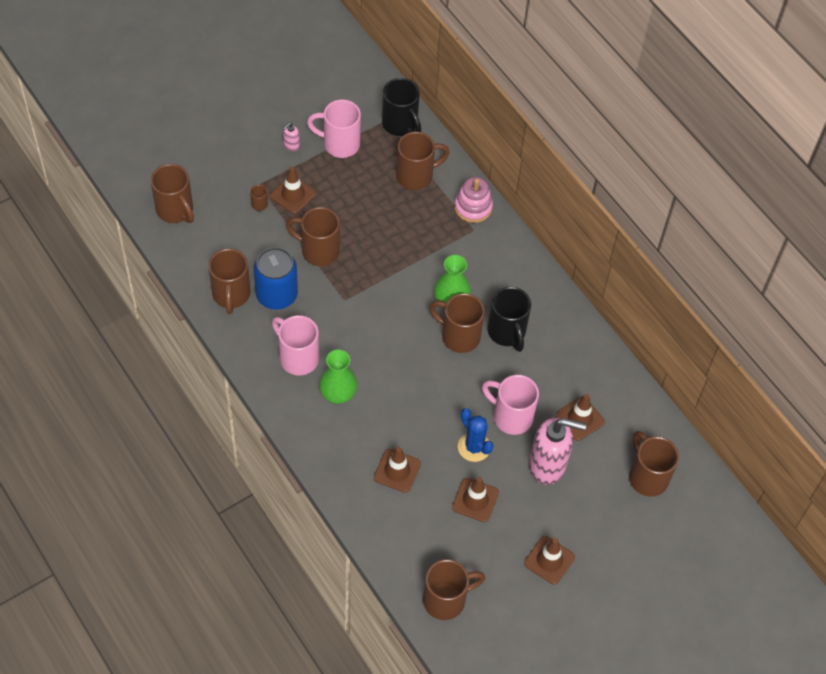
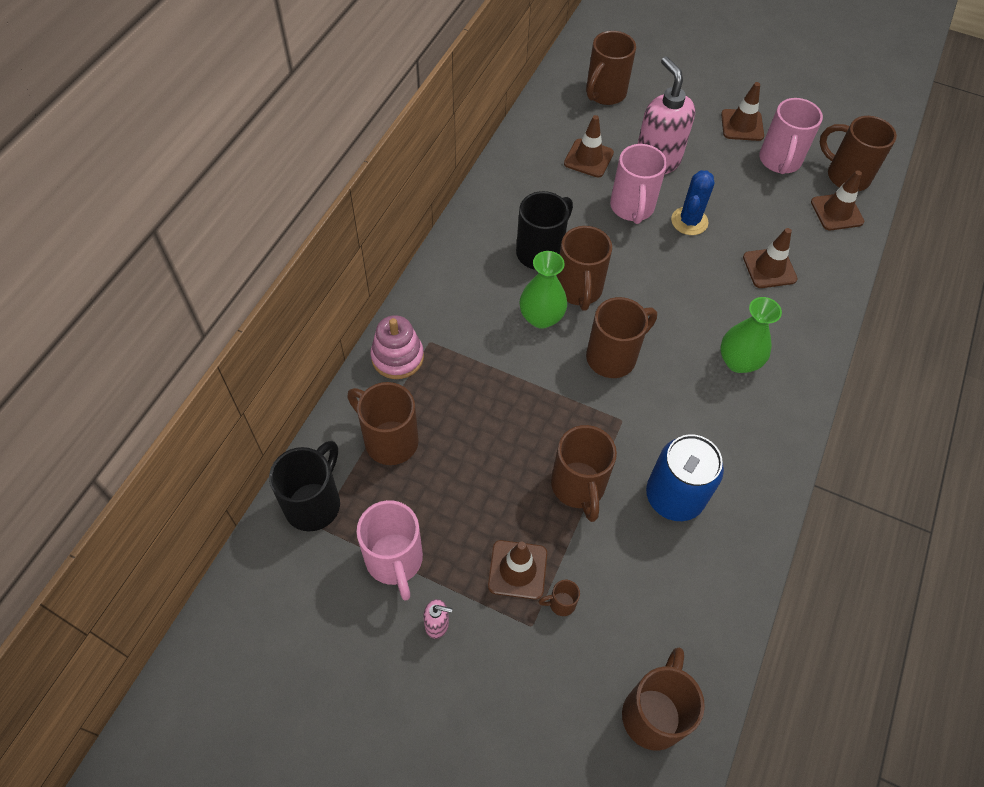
camera: 120 degrees left, 0 degrees up
brown mug [208,248,251,314] -> brown mug moved to [586,297,657,378]
pink mug [272,315,319,375] -> pink mug moved to [759,98,823,174]
brown traffic cone [452,477,499,522] -> brown traffic cone moved to [811,170,864,230]

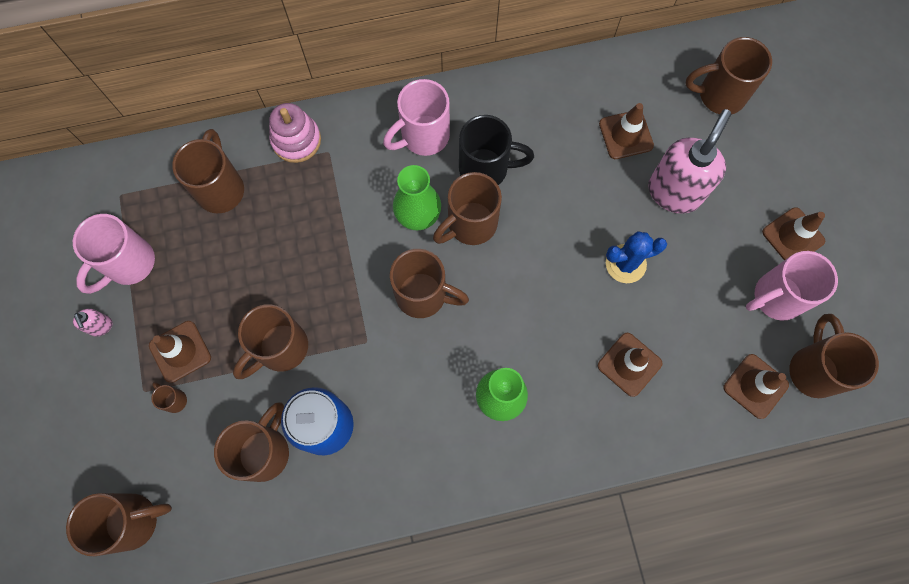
camera: 55 degrees right, 15 degrees up
black mug [269,441,340,531] -> none
pink mug [610,144,667,224] -> pink mug moved to [383,79,450,156]
none -> brown mug [214,402,289,482]

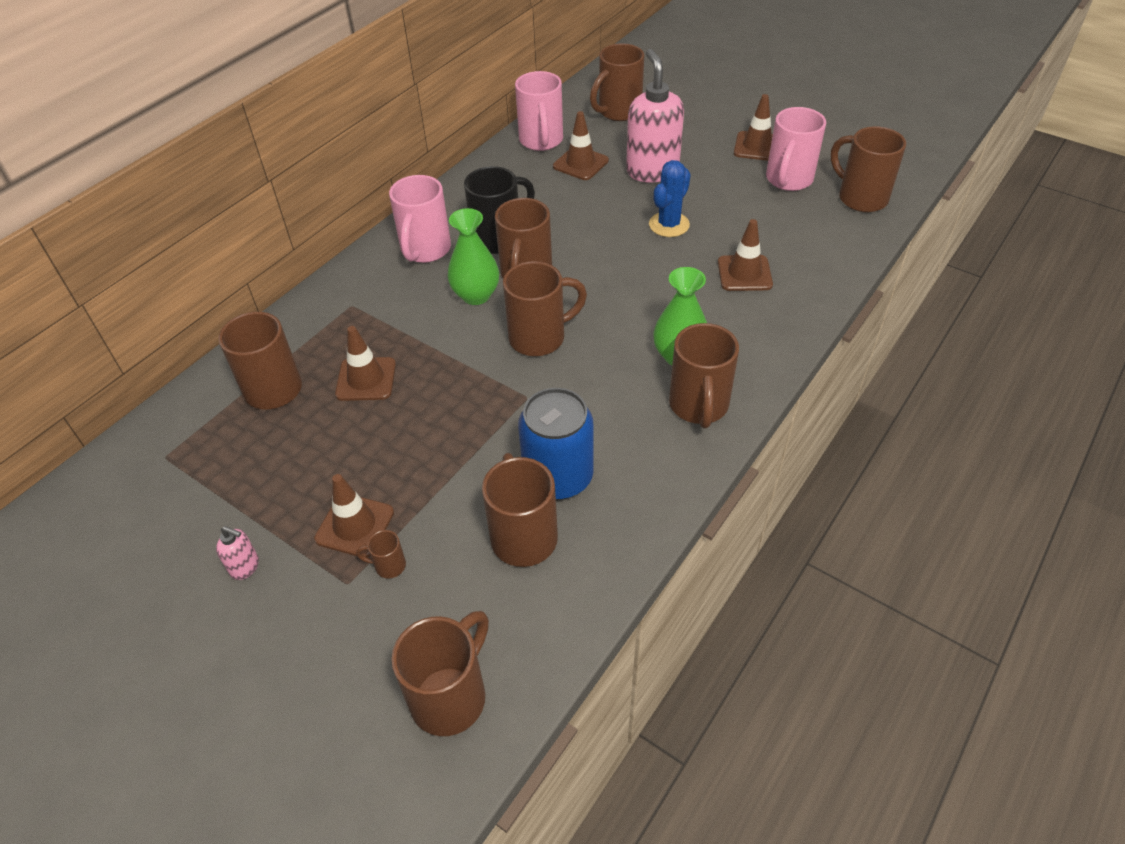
camera: 40 degrees left, 25 degrees down
pink mug [73,214,155,294] -> pink mug moved to [515,71,563,151]
brown mug [233,304,308,379] -> brown mug moved to [669,323,739,428]
pink stacking toy [269,103,321,163] -> none
brown traffic cone [723,354,789,419] -> brown traffic cone moved to [335,326,396,401]

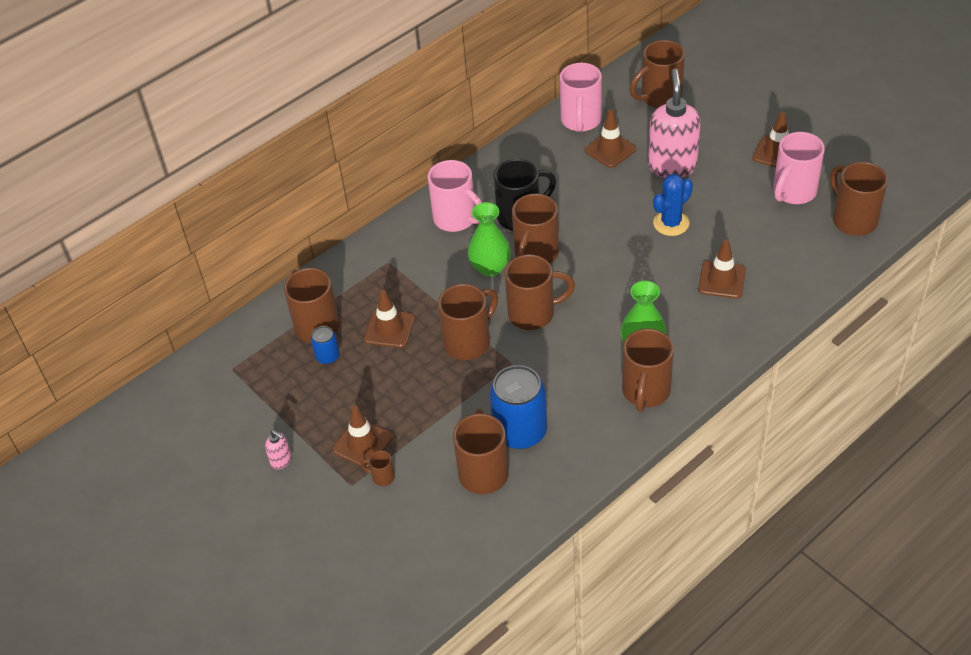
camera: 15 degrees right, 0 degrees up
pink mug [389,175,451,263] -> pink mug turned 75 degrees counterclockwise [428,160,482,232]
brown mug [391,611,489,736] -> brown mug moved to [438,284,498,360]
none -> blue can [311,326,340,364]

